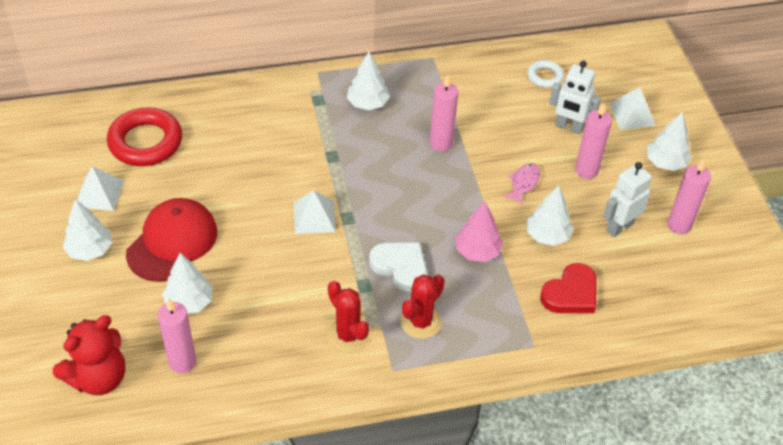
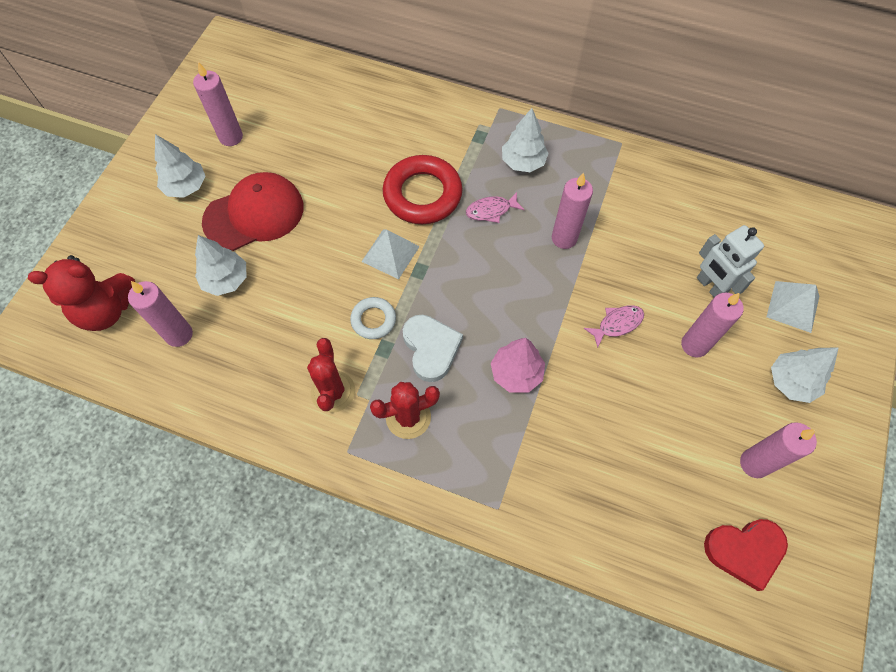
camera: 35 degrees right, 15 degrees up
white pyramid [77,166,124,211] -> pink candle [193,62,243,146]
red ring [107,108,182,166] -> red ring moved to [383,155,462,224]
white ring [527,60,564,88] -> white ring moved to [350,297,396,339]
white tree [527,185,574,246] -> none
red heart [540,263,597,313] -> red heart moved to [704,519,788,591]
white robot [603,162,652,237] -> none
none -> pink fish [466,192,525,223]

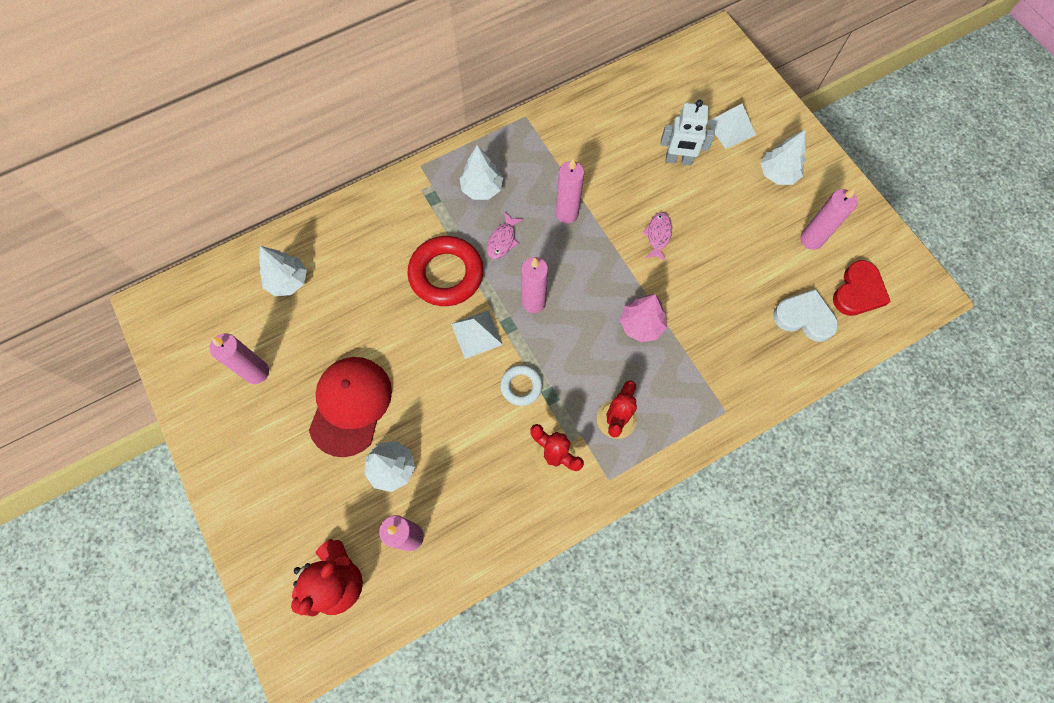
camera: 50 degrees left, 5 degrees up
white tree [155,134,206,198] -> white tree moved to [259,246,307,296]
white heart [403,315,463,382] -> white heart moved to [773,289,838,342]
pink candle [681,293,744,357] -> pink candle moved to [521,257,548,313]

